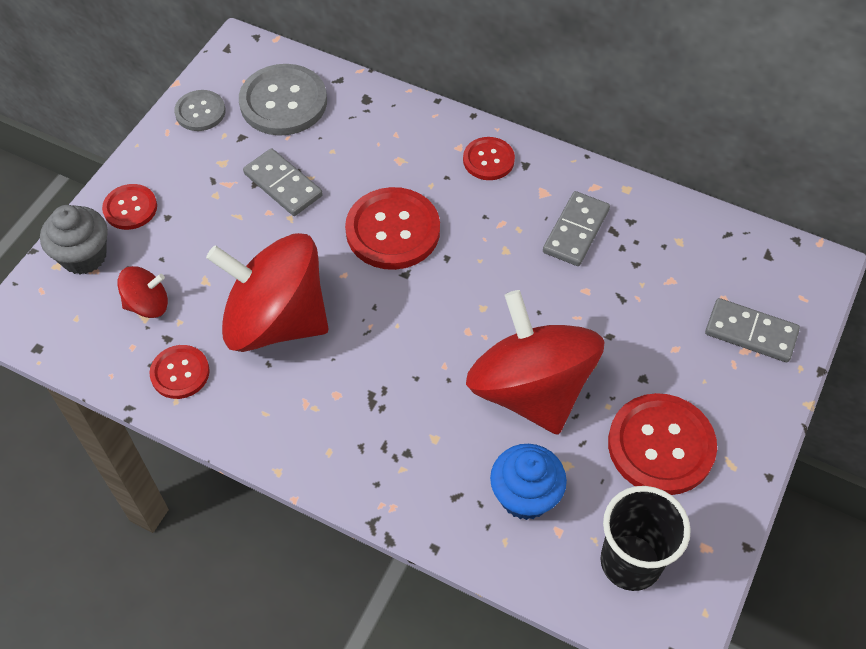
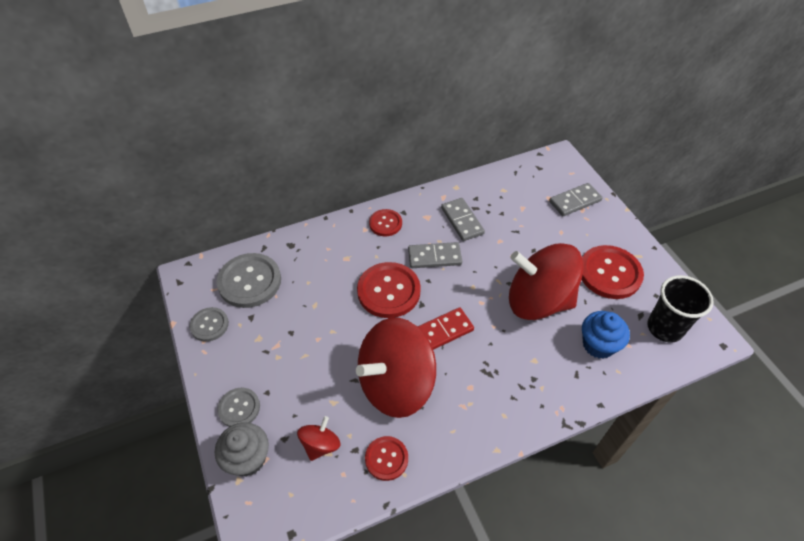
camera: 50 degrees left, 5 degrees down
red button [102,184,157,230] -> grey button [217,388,260,427]
grey domino [243,148,323,216] -> grey domino moved to [408,242,462,268]
none -> red domino [417,307,474,350]

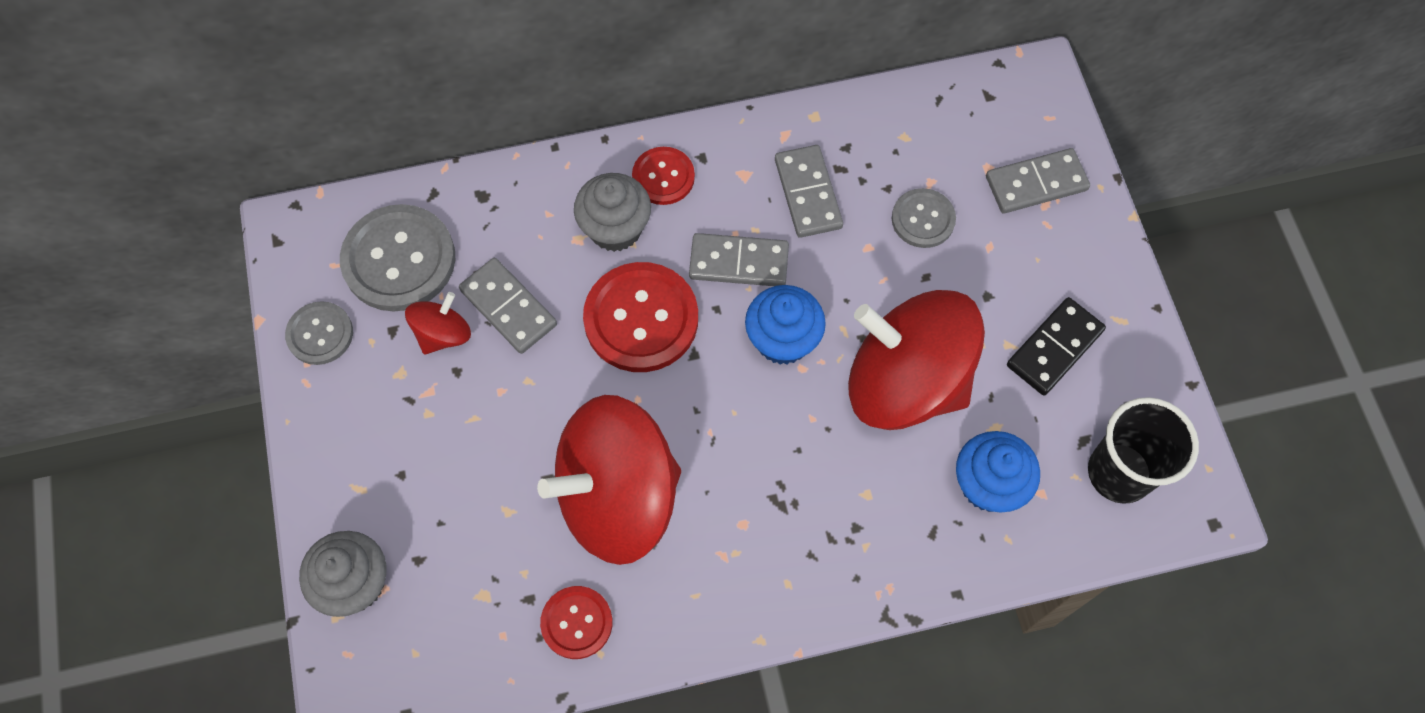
camera: 10 degrees right, 15 degrees up
grey button [217,388,260,427] -> grey button moved to [892,188,956,248]
red spinning top [297,416,341,461] -> red spinning top moved to [405,292,471,354]
red domino [417,307,474,350] -> none
red button [582,245,644,299] -> black domino [1007,297,1106,395]
none -> grey domino [459,258,557,354]
none -> grey cupcake [574,173,651,252]
none -> blue cupcake [745,285,826,365]

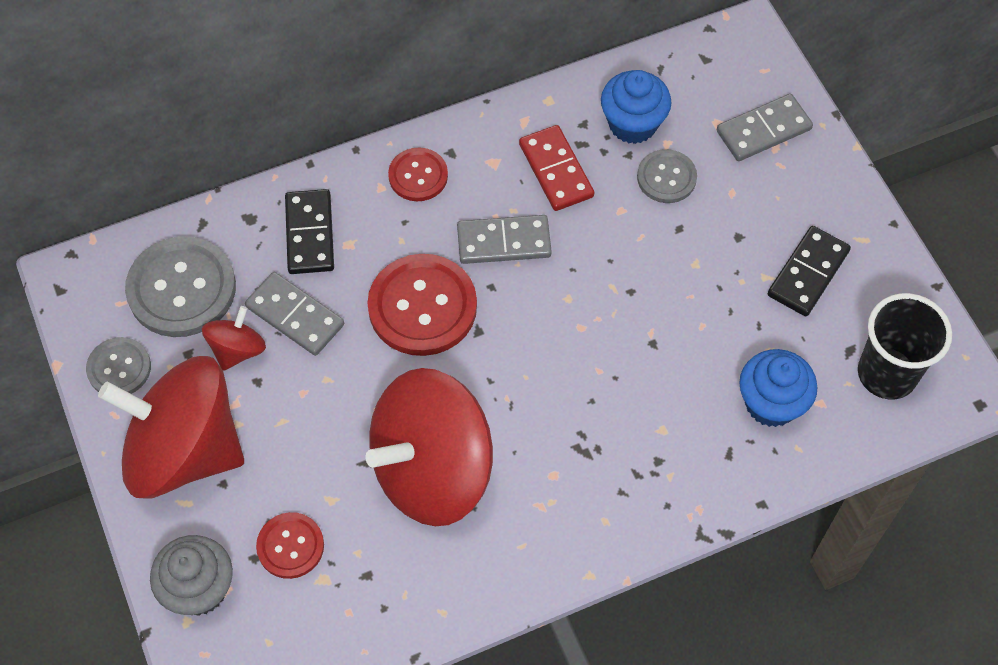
camera: 10 degrees left, 5 degrees down
red button [540,586,613,659] -> red button moved to [256,512,324,579]
grey cupcake [574,173,651,252] -> none
blue cupcake [745,285,826,365] -> blue cupcake moved to [601,70,671,144]
grey domino [775,145,843,238] -> red domino [519,125,594,211]
red spinning top [848,290,985,430] -> red spinning top moved to [98,356,244,499]
none -> black domino [285,189,334,274]

